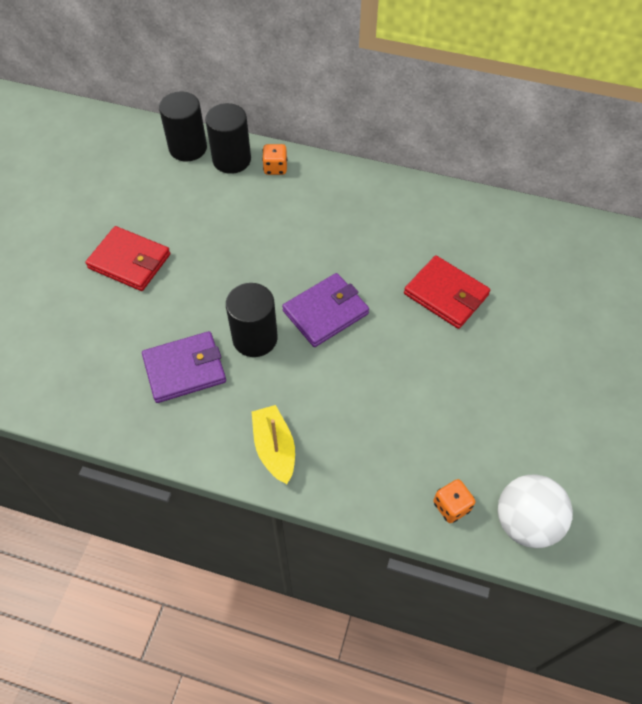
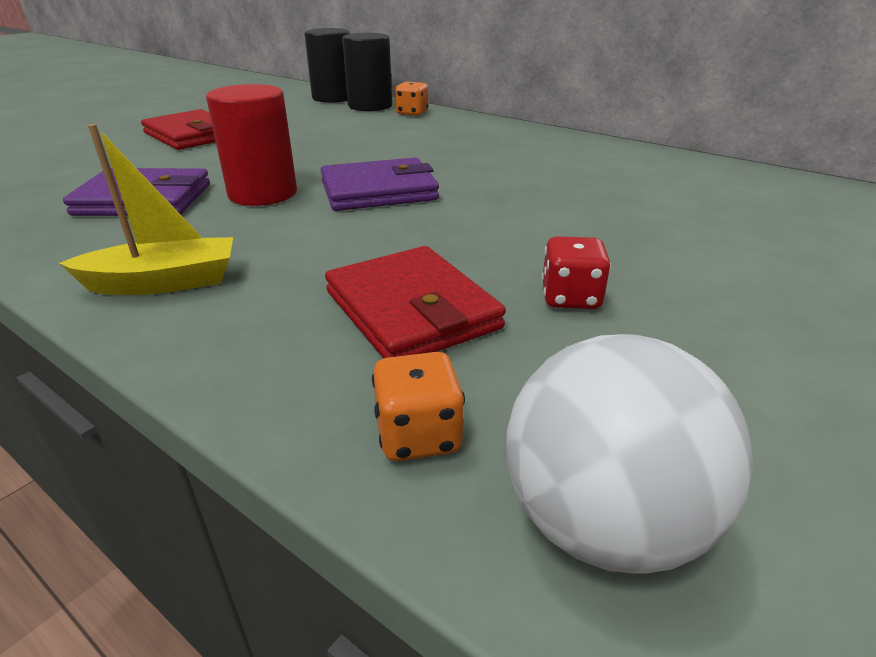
camera: 20 degrees right, 25 degrees down
black cylinder [226,283,278,357] -> red cylinder [206,84,297,206]
yellow boat [252,405,295,484] -> yellow boat turned 75 degrees clockwise [59,124,233,295]
red wallet [404,255,490,329] -> red wallet moved to [325,246,506,359]
none -> red dice [542,236,611,309]

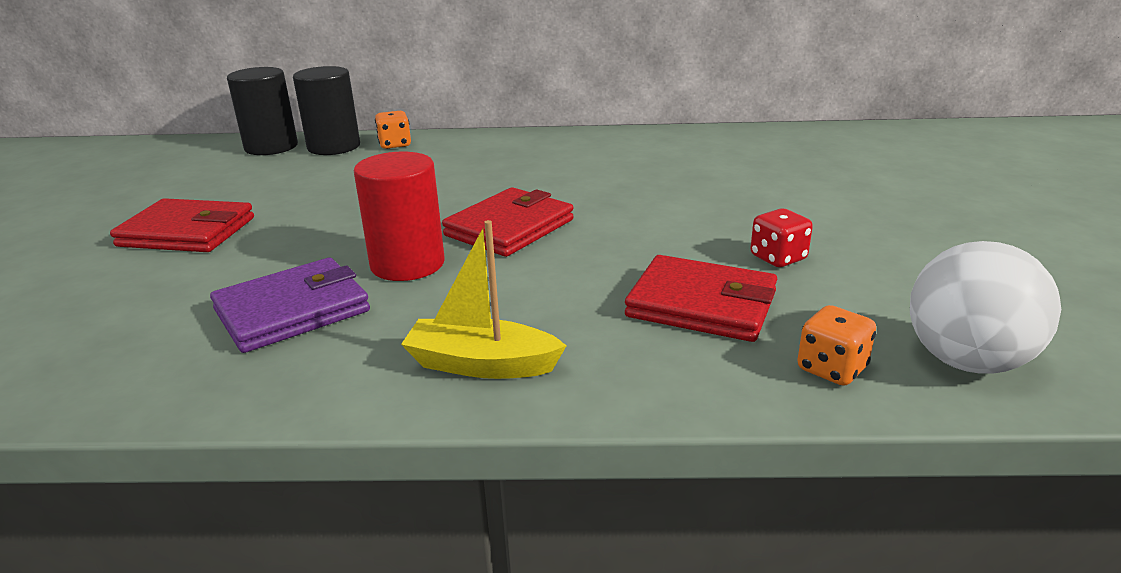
camera: 35 degrees left, 5 degrees down
yellow boat [59,124,233,295] -> yellow boat turned 120 degrees counterclockwise [401,220,567,379]
purple wallet [321,157,439,211] -> red wallet [442,187,574,257]

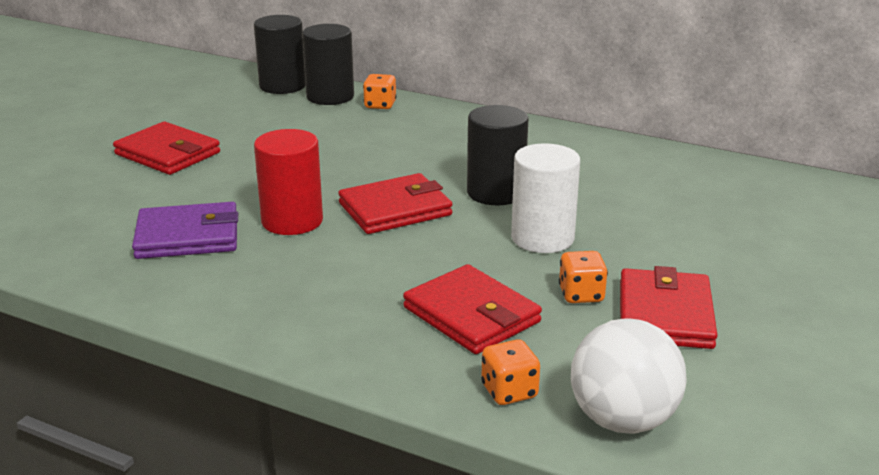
camera: 25 degrees right, 0 degrees up
yellow boat [401,220,567,379] -> none
red dice [751,208,813,267] -> orange dice [559,251,608,303]
none -> black cylinder [467,105,528,205]
none -> white cylinder [511,143,580,253]
none -> red wallet [620,266,718,349]

